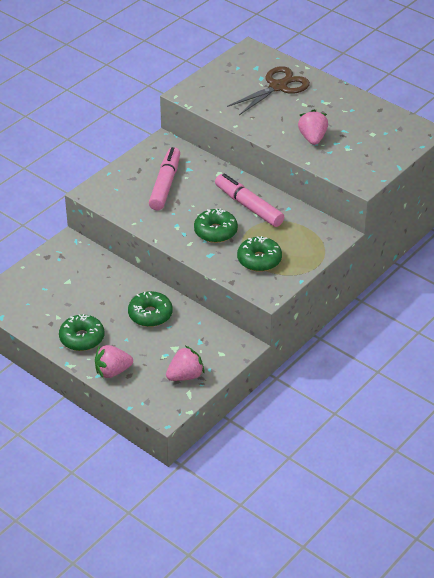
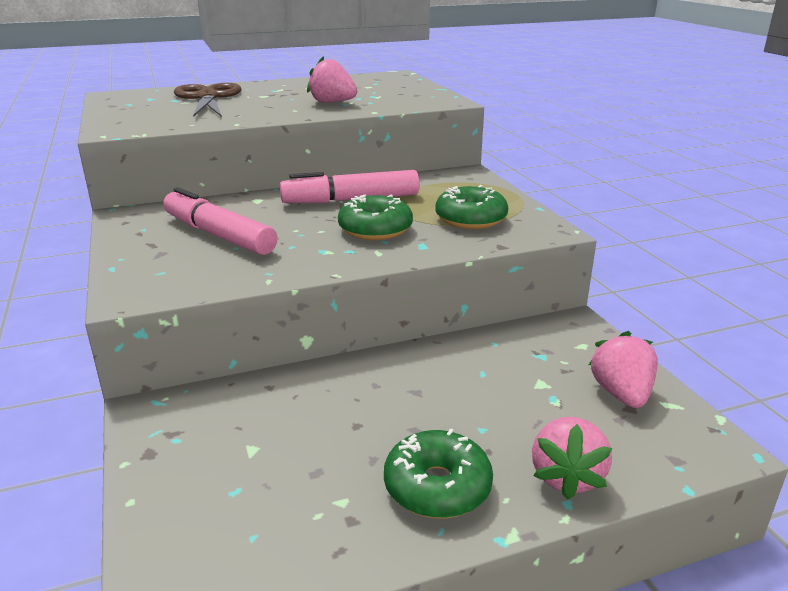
camera: 60 degrees left, 15 degrees down
green donut [128,291,173,327] -> none

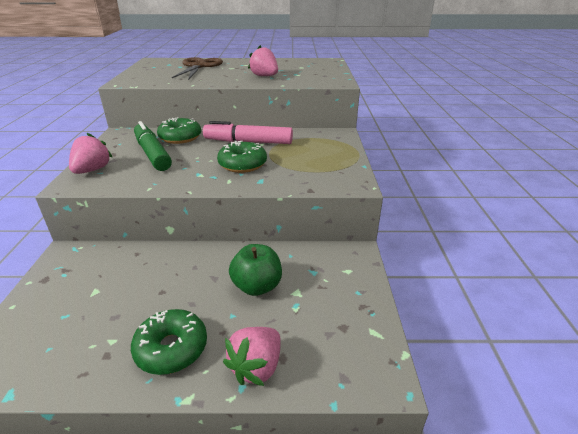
camera: 20 degrees right, 5 degrees up
pink marker [163,187,277,255] -> green marker [134,121,172,171]
green donut [435,185,508,229] -> green donut moved to [157,117,201,144]
pink strawberry [589,331,658,408] -> pink strawberry moved to [69,133,112,174]
none -> green apple [229,244,282,296]

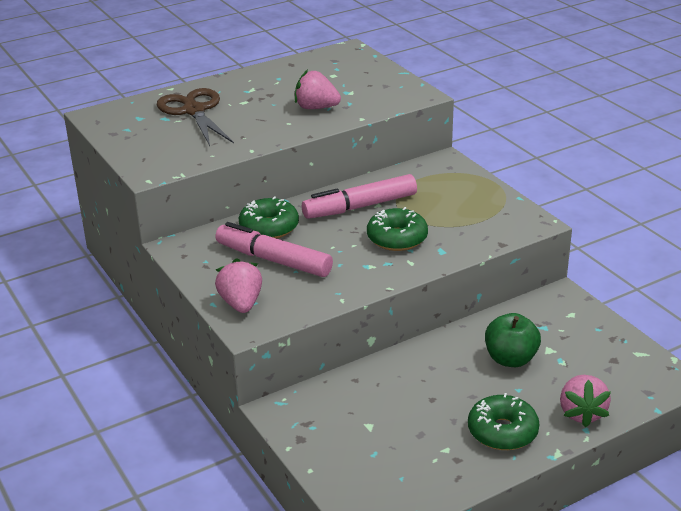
camera: 30 degrees left, 0 degrees up
green marker [134,121,172,171] -> pink marker [215,222,333,277]

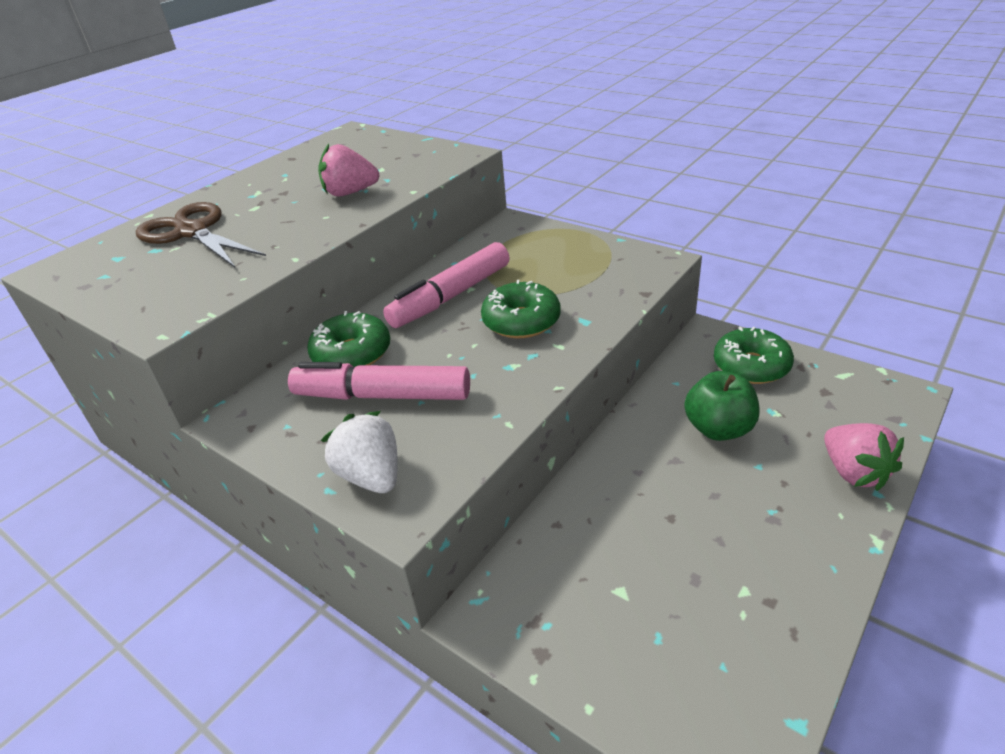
camera: 20 degrees left, 5 degrees up
pink strawberry [215,258,262,313] -> white strawberry [321,411,398,493]
green donut [468,393,539,450] -> green donut moved to [714,327,794,384]

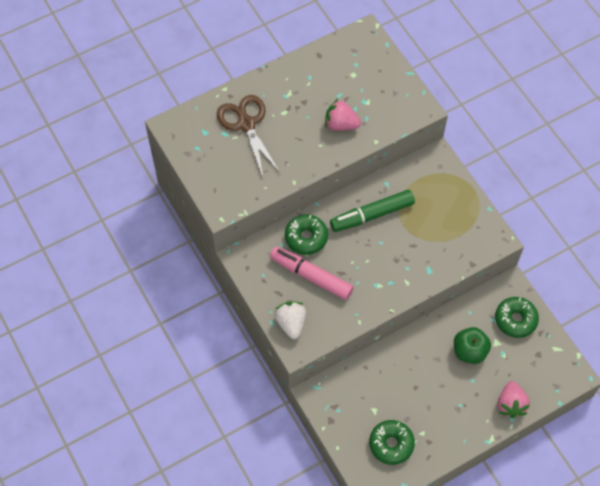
camera: 20 degrees right, 25 degrees up
pink marker [383,242,510,328] -> green marker [330,190,415,232]
green donut [481,280,560,338] -> green donut moved to [369,420,415,465]

